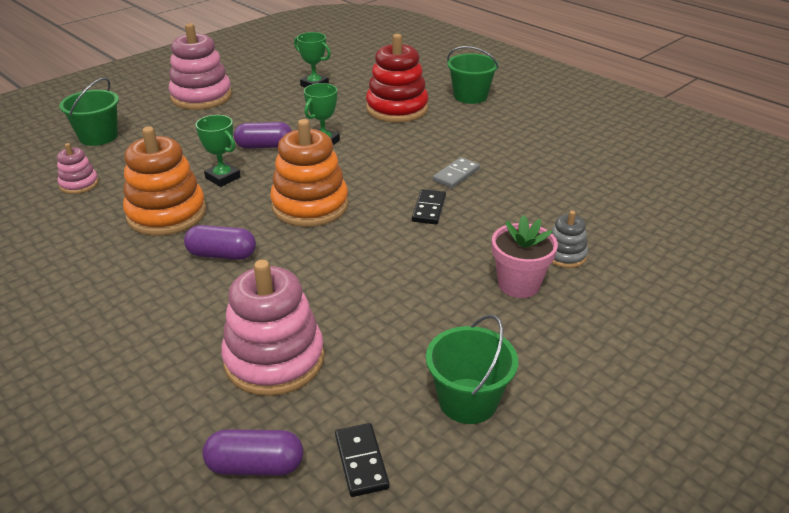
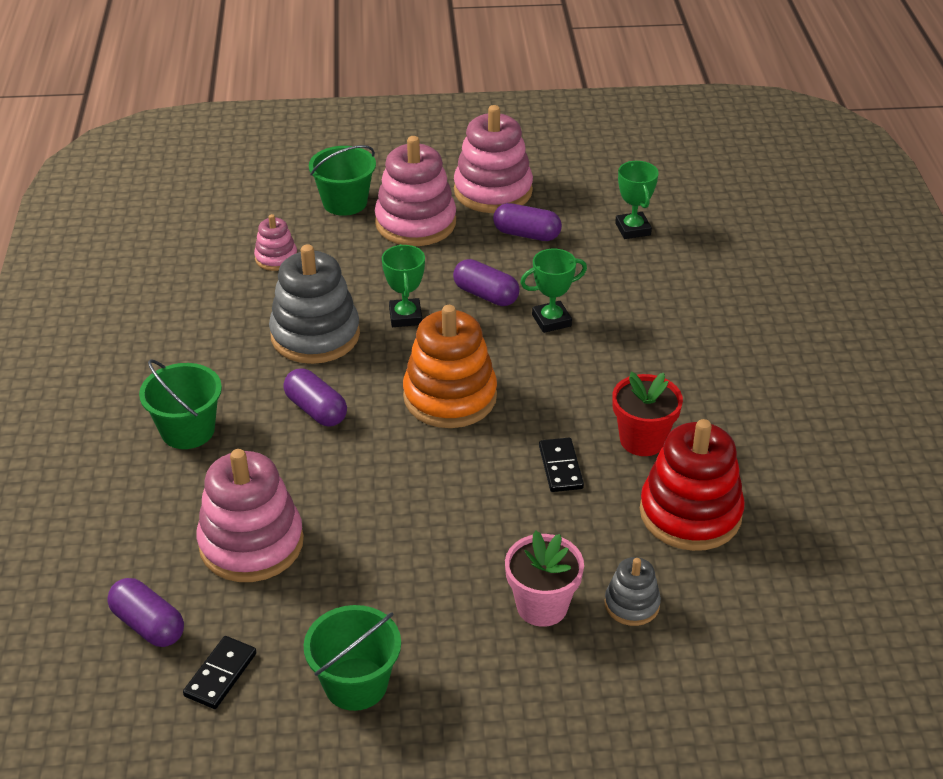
camera: 40 degrees right, 5 degrees up
orange stacking toy [123,126,206,236] -> grey stacking toy [269,244,360,364]
red stacking toy [366,34,429,123] -> red stacking toy moved to [640,419,745,551]
black domino [412,189,446,224] -> black domino turned 60 degrees counterclockwise [539,438,584,492]
grey domino [433,157,480,188] -> red flower pot [612,372,683,456]
green bucket [447,46,499,104] -> green bucket moved to [139,359,222,449]
none -> pink stacking toy [375,136,456,246]
none -> purple capsule [493,203,562,241]

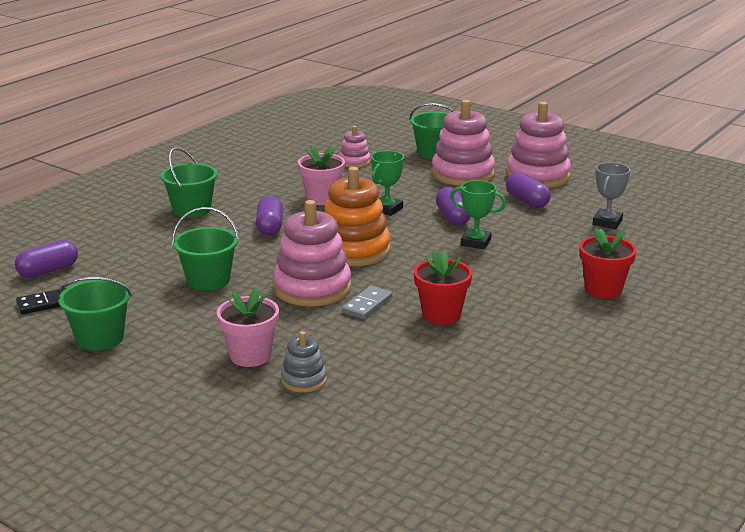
camera: 40 degrees right, 15 degrees down
purple capsule [107,578,184,647] -> purple capsule turned 60 degrees clockwise [15,239,78,278]
pink stacking toy [197,449,304,582] -> pink stacking toy moved to [273,200,351,306]
grey stacking toy [269,244,360,364] -> pink flower pot [298,145,345,205]
black domino [539,438,584,492] -> grey domino [342,286,392,319]
green trophy [615,161,659,239] -> grey trophy [593,162,630,229]
red stacking toy [640,419,745,551] -> none
none -> green bucket [172,207,239,291]
none -> red flower pot [579,228,636,298]

